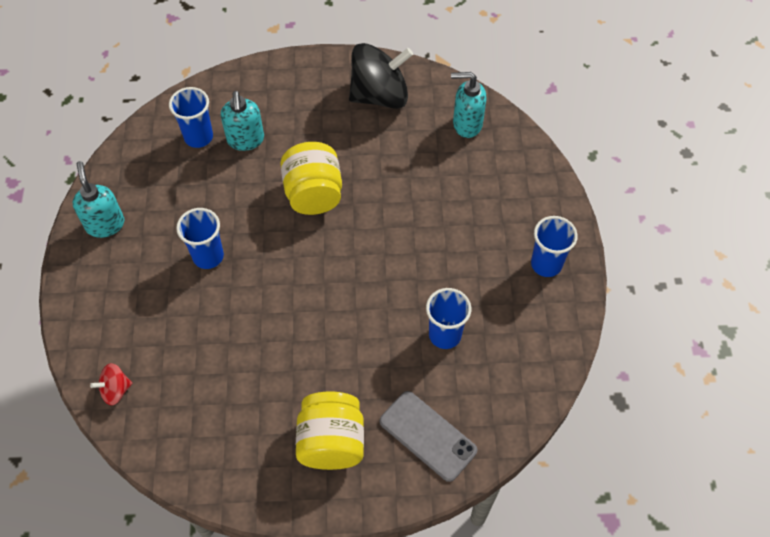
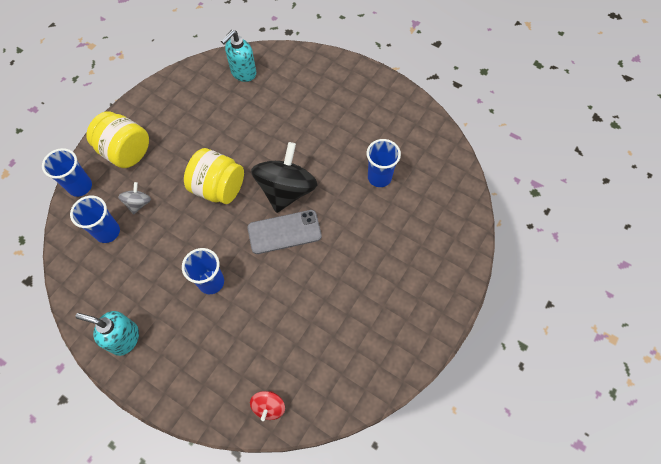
camera: 55 degrees left, 5 degrees up
turquoise soap dispenser [221,91,264,151] -> grey spinning top [118,182,151,214]
yellow jar [296,392,364,470] -> yellow jar moved to [86,111,149,168]
black spinning top [349,43,413,109] -> black spinning top moved to [251,142,318,213]
grey phone [380,391,477,482] -> grey phone moved to [247,210,322,254]
blue cup [531,216,578,277] -> blue cup moved to [42,148,92,197]

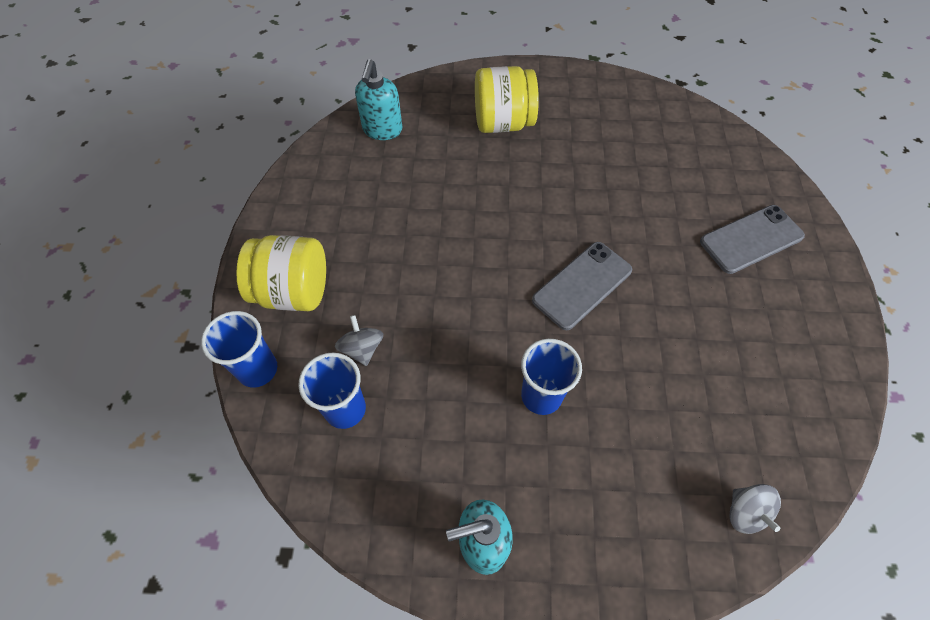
camera: 30 degrees left, 5 degrees down
yellow jar [184,148,244,204] -> yellow jar moved to [475,66,539,133]
red spinning top [250,391,285,421] -> grey spinning top [729,484,781,534]
black spinning top [251,142,318,213] -> none
blue cup [366,139,401,187] -> none
none -> grey phone [700,205,805,274]

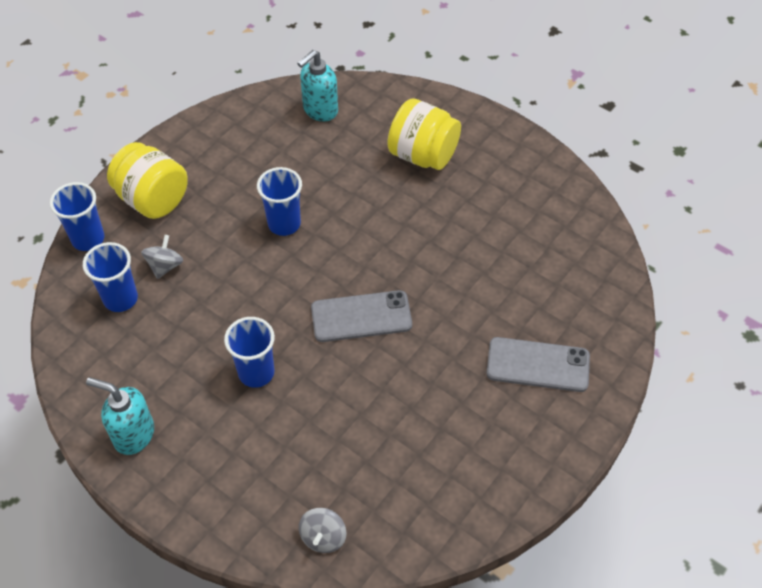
camera: 35 degrees right, 5 degrees down
none -> blue cup [257,167,302,236]

